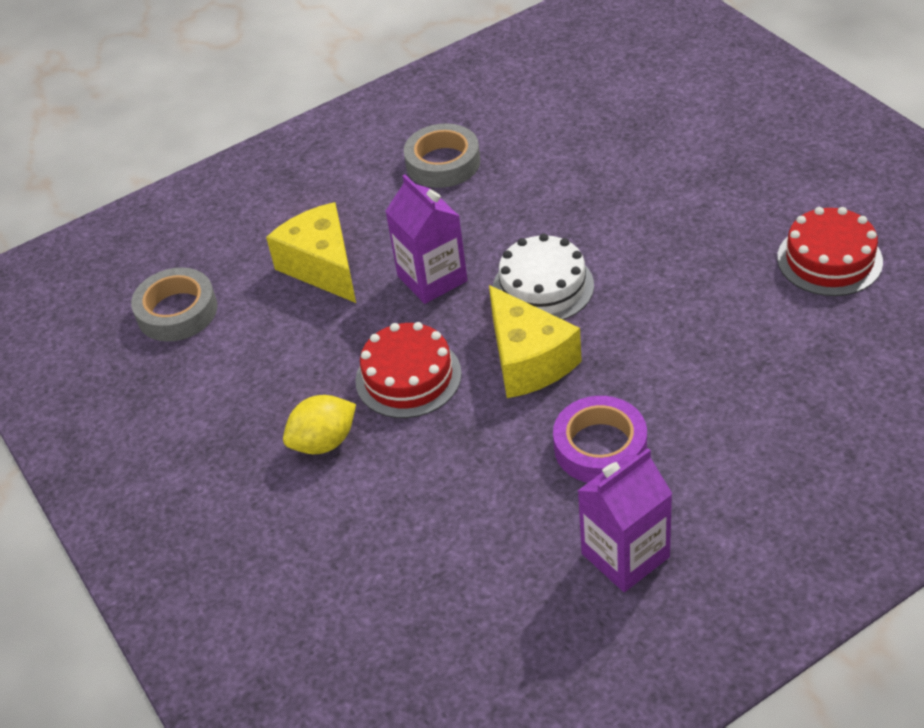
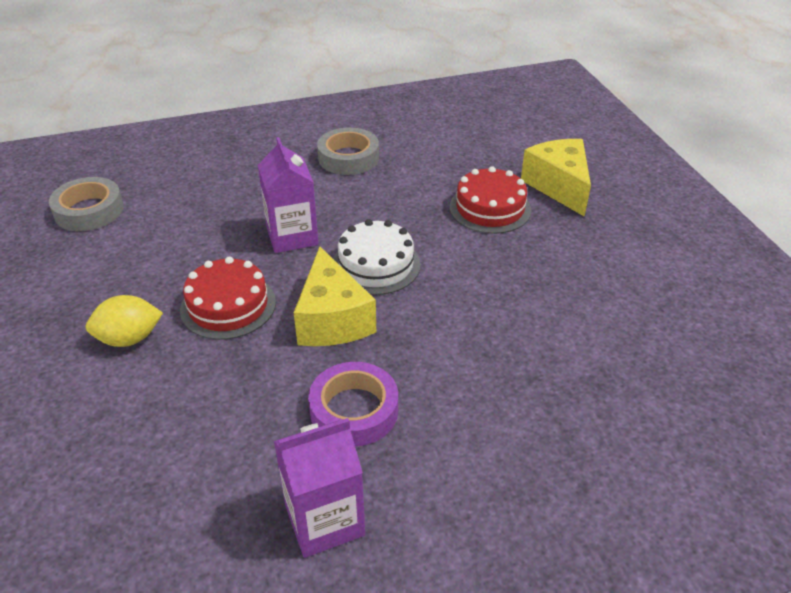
camera: 10 degrees right, 5 degrees down
yellow cheese [266,202,356,303] -> yellow cheese moved to [521,139,591,217]
red cake [777,207,883,296] -> red cake moved to [450,166,531,234]

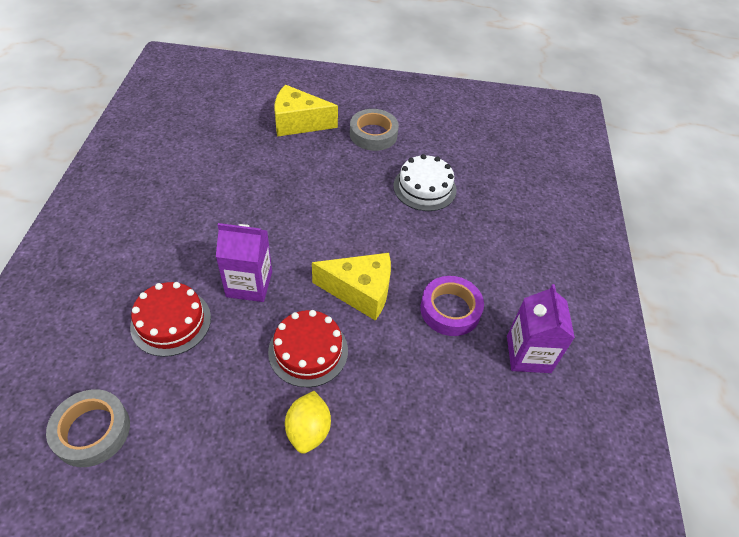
camera: 70 degrees left, 10 degrees up
grey tape [317,127,379,175] -> grey tape moved to [350,109,399,151]
white cake [333,219,421,295] -> white cake moved to [393,154,457,211]
red cake [450,166,531,234] -> red cake moved to [130,282,211,357]

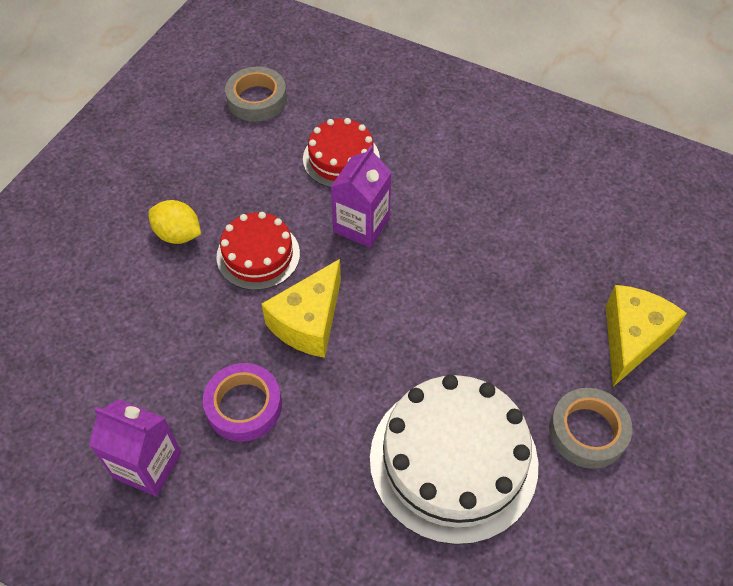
camera: 115 degrees right, 5 degrees up
white cake [393,154,457,211] -> white cake [370,375,538,545], size x1.74

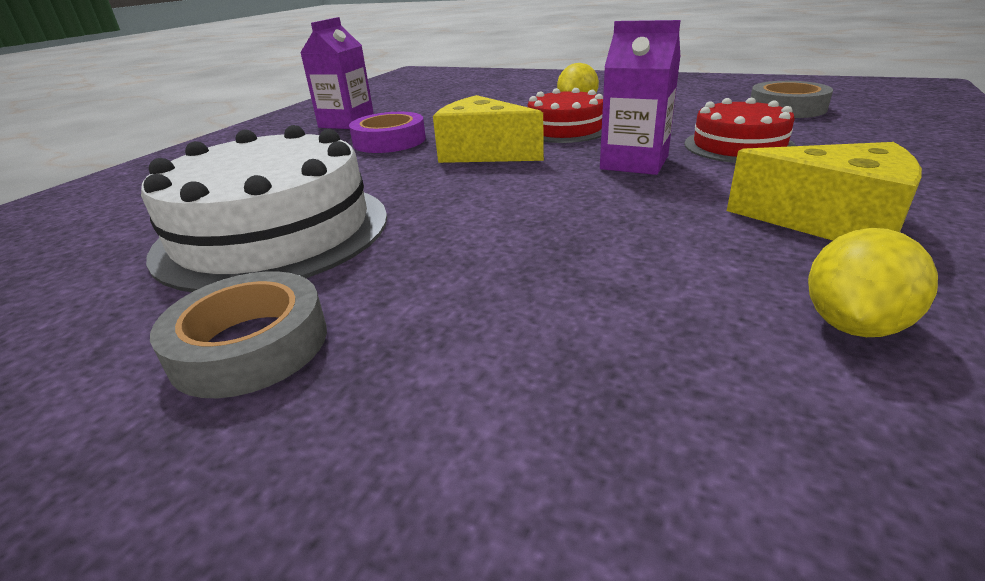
camera: 90 degrees right, 25 degrees down
yellow cheese [606,285,687,387] -> yellow cheese moved to [727,142,922,241]
none -> yellow lemon [808,228,938,337]

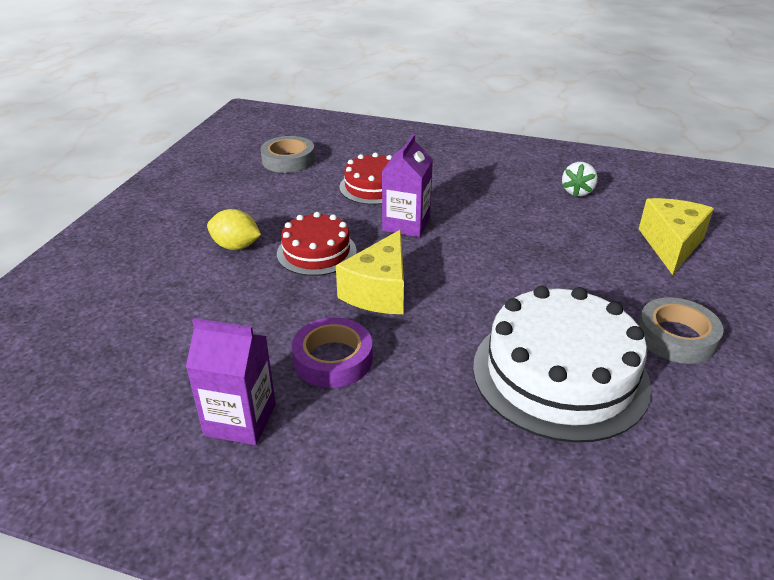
camera: 100 degrees left, 5 degrees up
yellow cheese [727,142,922,241] -> yellow cheese moved to [639,198,714,275]
yellow lemon [808,228,938,337] -> white strawberry [562,162,598,197]

